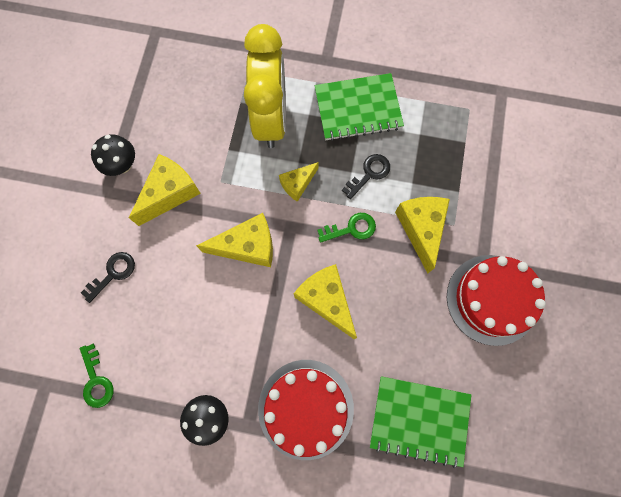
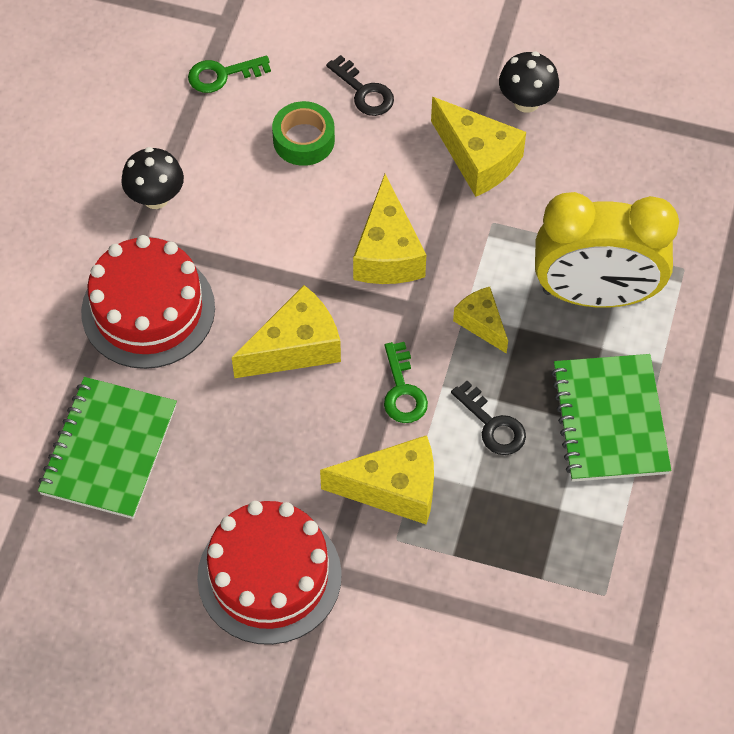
camera: 95 degrees right, 15 degrees down
none -> green tape [272,101,335,166]

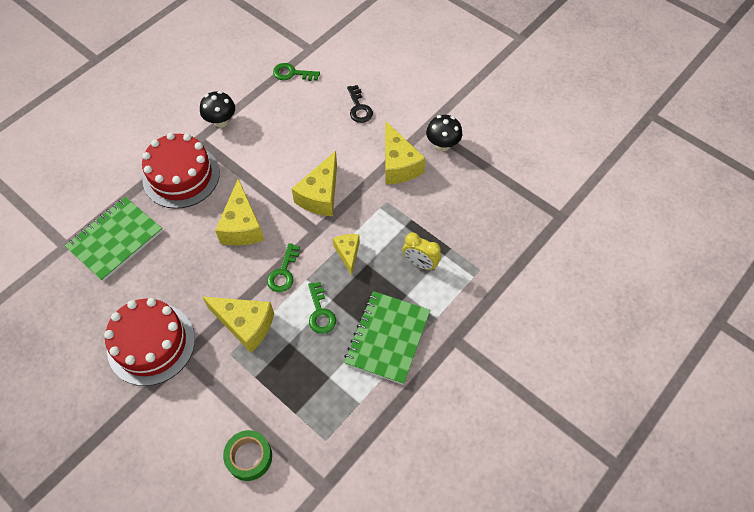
camera: 25 degrees right, 0 degrees up
yellow cheese [232,285,341,378] -> yellow cheese turned 90 degrees clockwise [215,179,264,246]
green tape [272,101,335,166] -> green tape moved to [223,430,272,481]
black key [451,381,526,455] -> green key [308,282,336,334]
yellow clock [535,192,679,308] -> yellow clock [402,232,441,270], size x0.47

